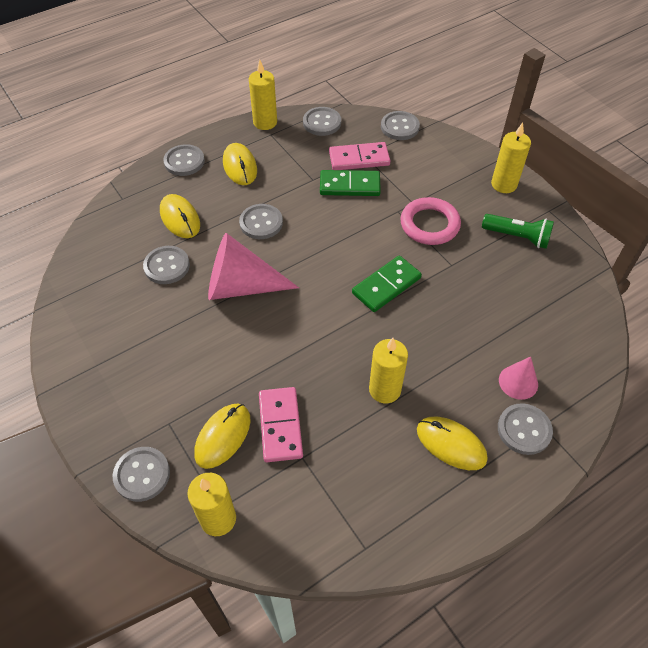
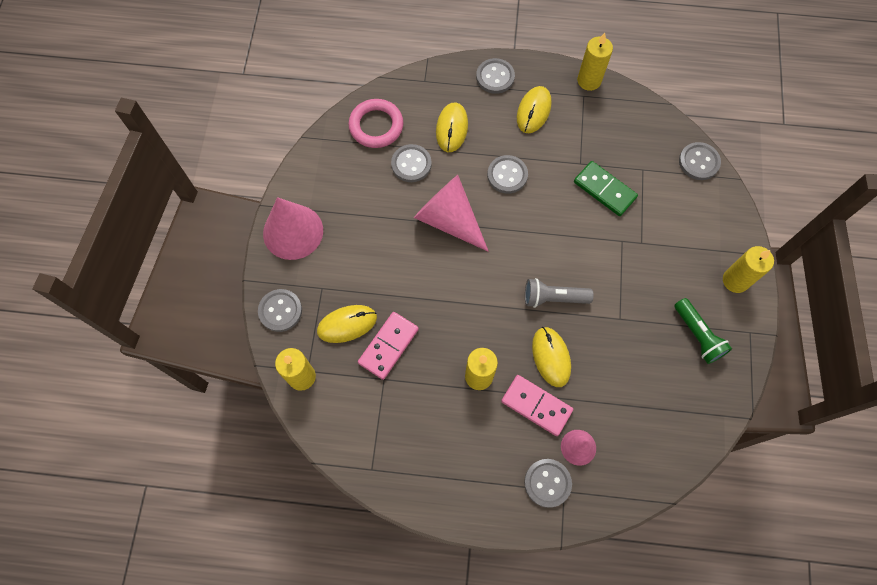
camera: 40 degrees right, 15 degrees up
grey button [303,107,341,136] -> none
pink domino [329,142,390,170] -> pink domino moved to [501,375,573,436]
green domino [352,256,422,312] -> grey flashlight [525,278,594,308]
pink ring [400,197,461,245] -> pink ring moved to [348,99,404,148]
yellow mouse [417,417,488,470] -> yellow mouse moved to [532,327,571,387]
none -> pink cone [263,197,323,260]

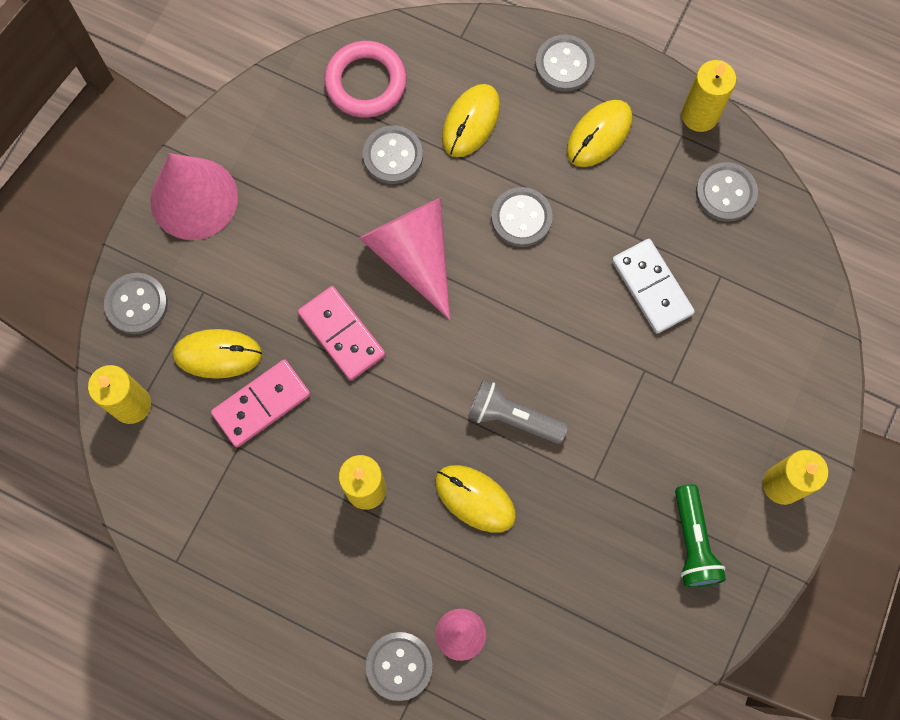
camera: 20 degrees right, 5 degrees up
pink domino [501,375,573,436] -> pink domino moved to [298,286,385,381]
yellow mouse [532,327,571,387] -> yellow mouse turned 60 degrees counterclockwise [435,465,516,533]
green domino [574,161,638,216] -> white domino [612,239,695,334]
grey button [679,142,721,180] -> grey button moved to [696,162,758,222]

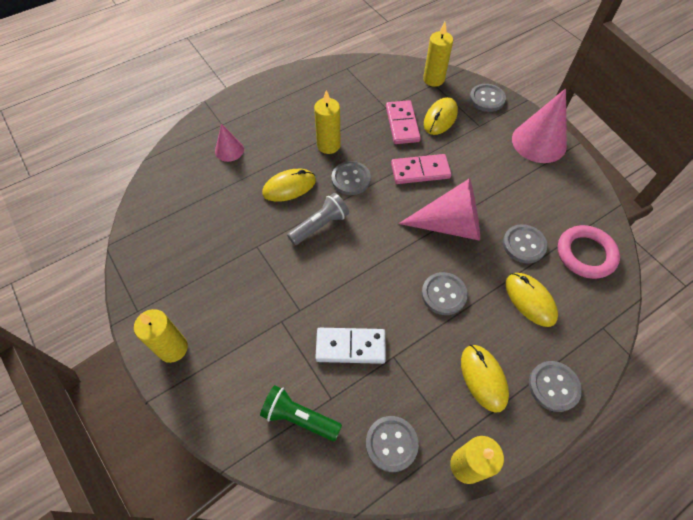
camera: 120 degrees right, 15 degrees down
grey button [366,632,433,701] -> grey button moved to [332,161,371,195]
green flashlight [675,484,726,588] -> green flashlight moved to [260,385,342,441]

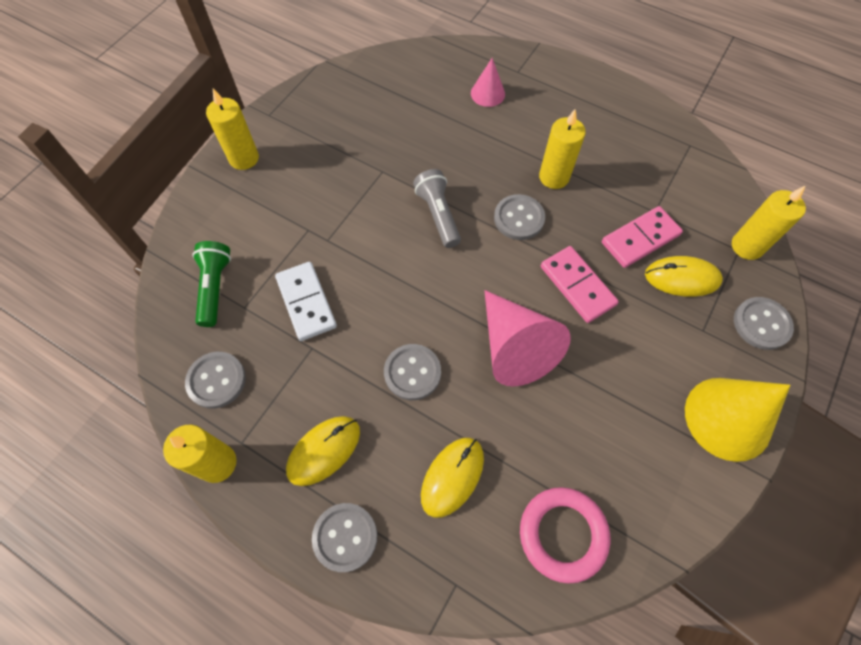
camera: 65 degrees right, 5 degrees up
yellow mouse [262,169,316,202] -> none
grey flashlight [287,193,349,245] -> grey flashlight turned 135 degrees counterclockwise [413,169,461,248]
grey button [503,224,548,263] -> none
pink cone [512,88,567,163] -> yellow cone [685,378,790,462]

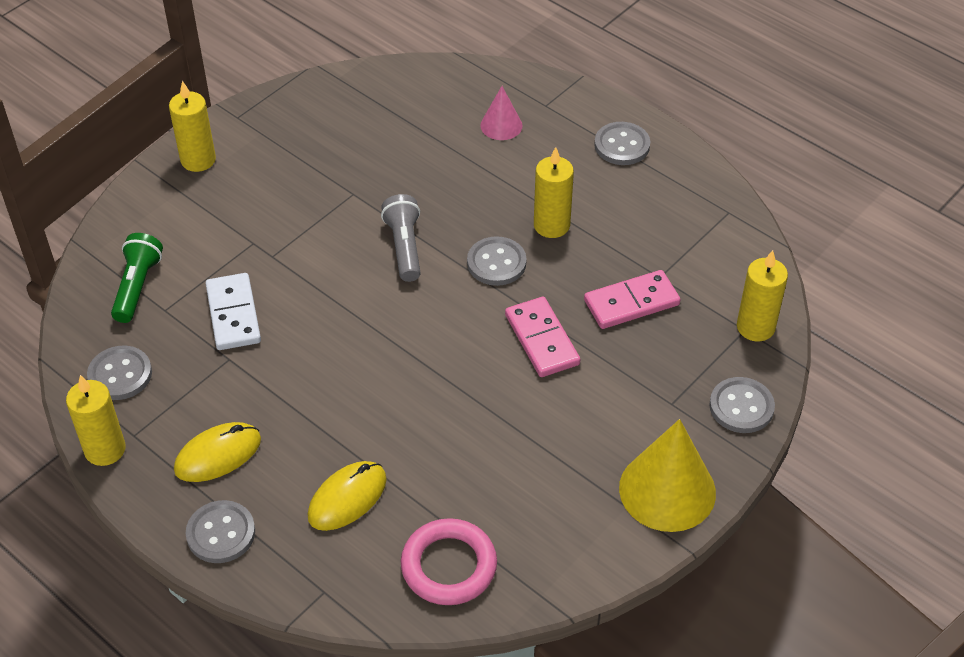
camera: 10 degrees right, 15 degrees down
grey button [384,344,441,400] -> grey button moved to [594,122,650,165]
pink cone [484,290,571,386] -> none
yellow mouse [645,256,723,297] -> none

